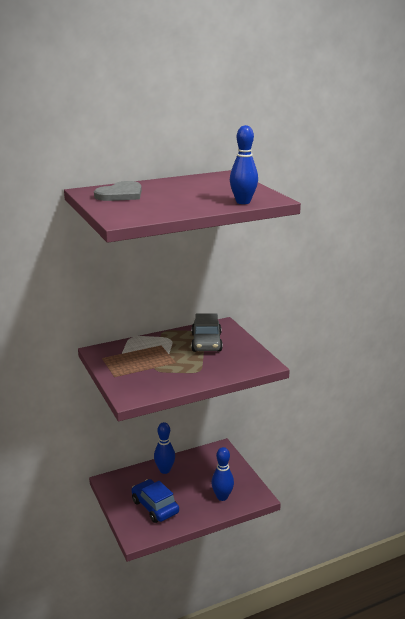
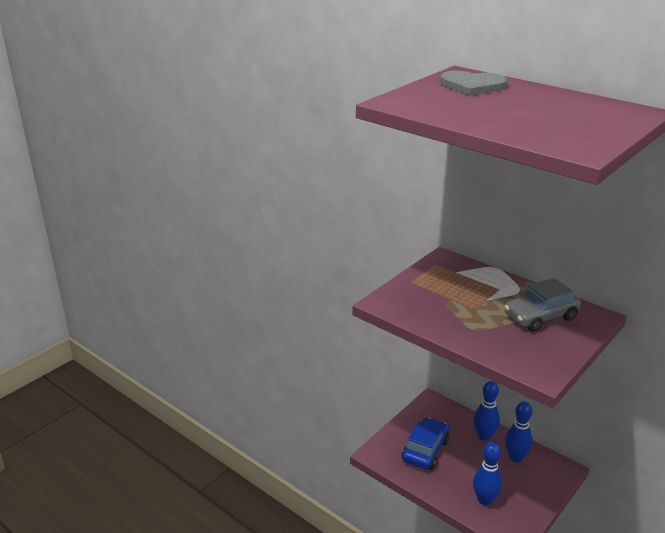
camera: 65 degrees right, 5 degrees up
blue bowling pin [230,125,258,204] -> blue bowling pin moved to [505,401,533,462]

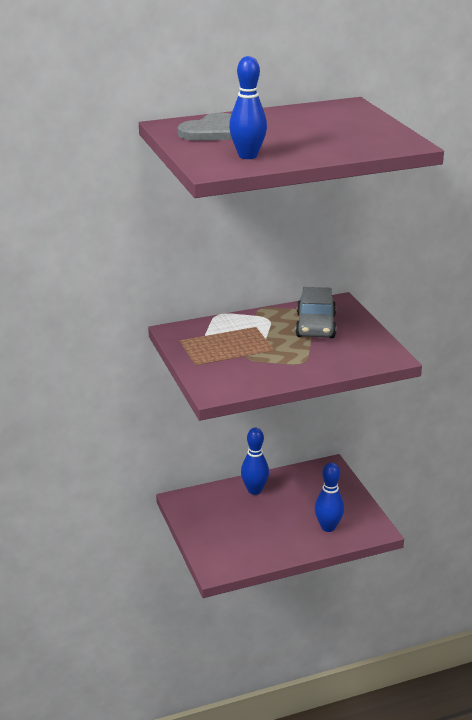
camera: 60 degrees left, 0 degrees up
blue car [402,417,450,470] -> none
blue bowling pin [505,401,533,462] -> blue bowling pin moved to [229,56,267,159]

